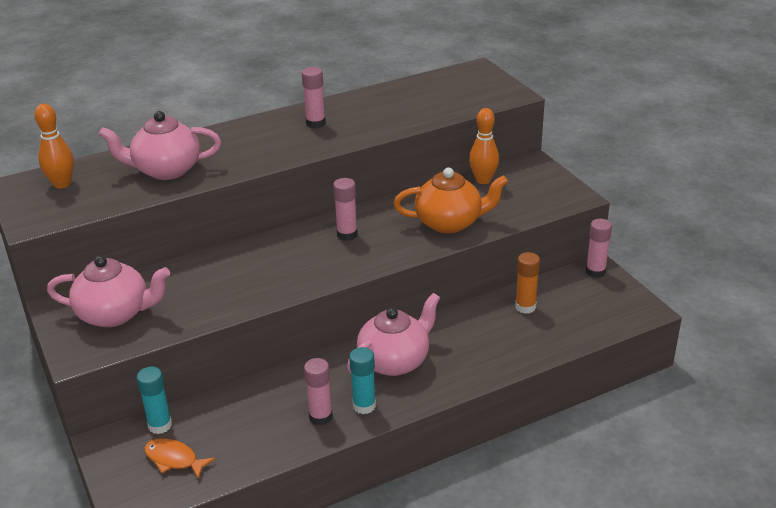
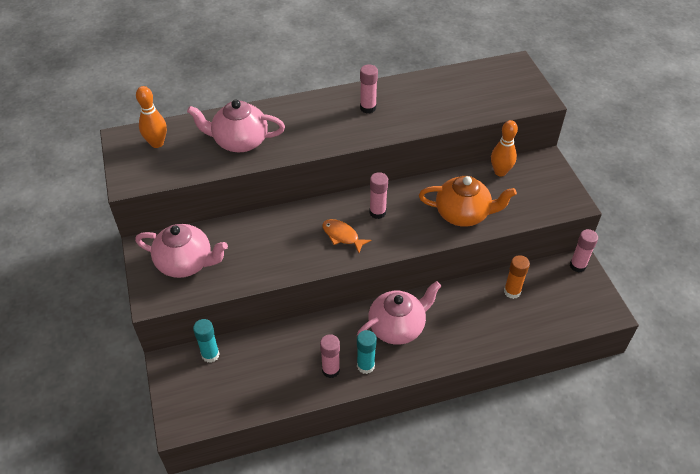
camera: 10 degrees right, 15 degrees up
orange fish [144,438,215,479] -> orange fish moved to [322,219,371,253]

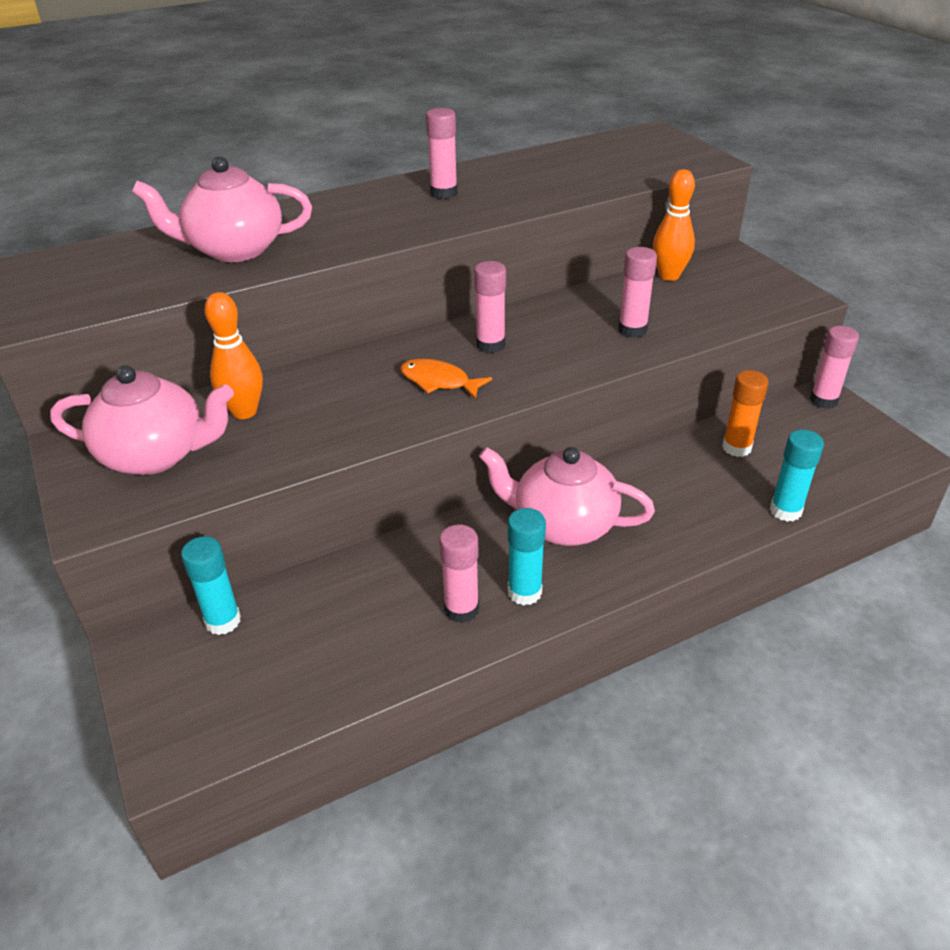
camera: 10 degrees left, 10 degrees down
orange bowling pin [136,86,167,148] -> orange bowling pin moved to [204,292,263,419]
pink teapot [357,281,441,345] -> pink teapot turned 120 degrees counterclockwise [479,447,655,546]
orange teapot [419,176,517,227] -> pink glue stick [618,247,657,338]
none -> turquoise glue stick [770,429,824,522]

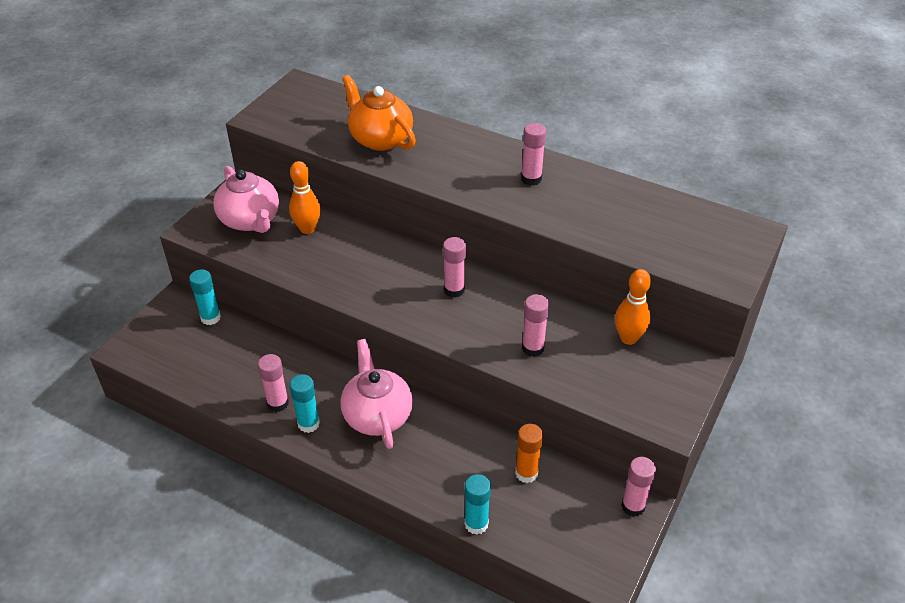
camera: 55 degrees right, 5 degrees up
pink teapot [132,156,312,262] -> orange teapot [342,75,416,151]
orange fish [400,359,492,399] -> none

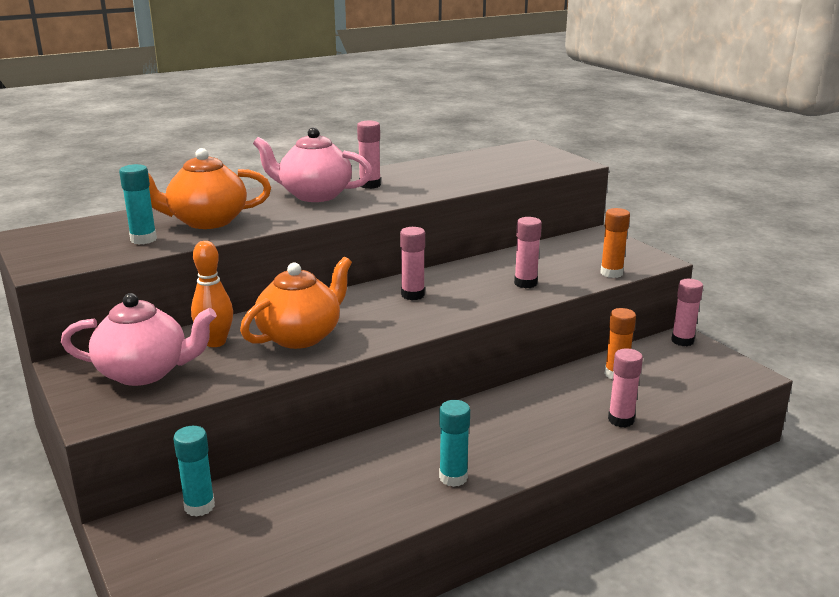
camera: 60 degrees left, 20 degrees down
pink glue stick [258,354,289,412] -> pink glue stick moved to [608,348,643,428]
pink teapot [340,339,413,449] -> pink teapot moved to [253,127,373,202]
turquoise glue stick [464,474,491,535] -> turquoise glue stick moved to [119,164,157,244]
orange bowling pin [615,269,651,345] -> none
none -> orange teapot [240,257,352,349]
none -> orange glue stick [600,208,630,278]

